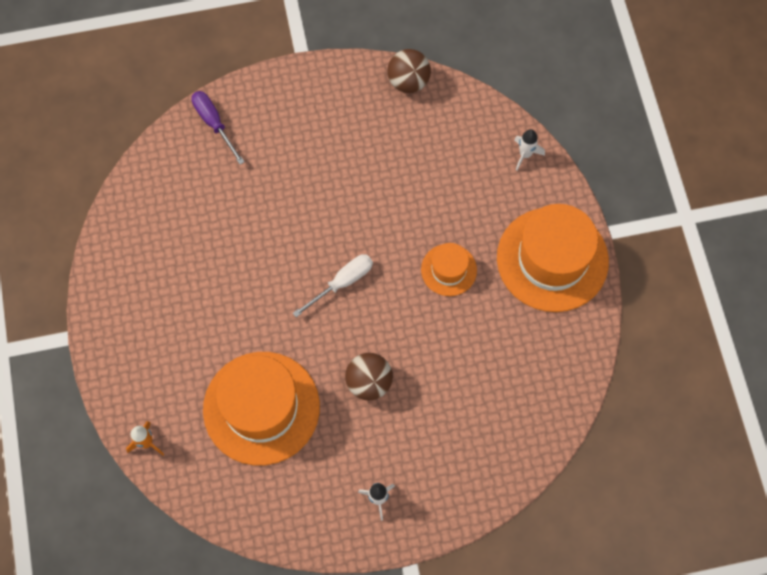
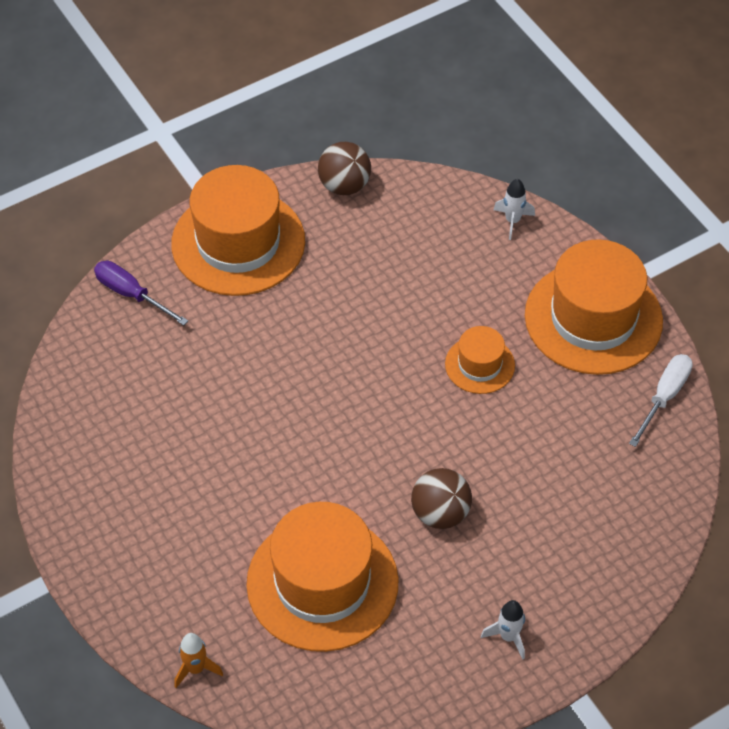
camera: 20 degrees left, 15 degrees down
white screwdriver [293,254,373,317] -> white screwdriver moved to [629,354,693,447]
none -> orange hat [171,165,305,296]

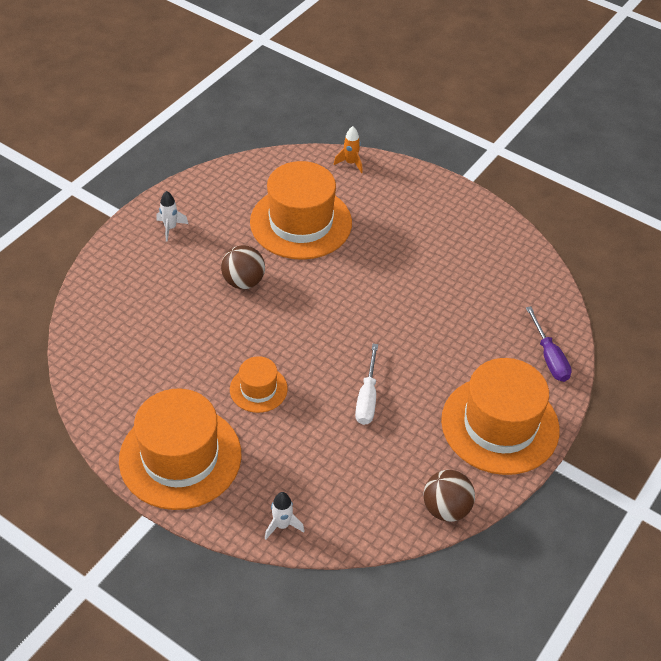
camera: 155 degrees right, 5 degrees down
purple screwdriver [94,261,188,326] -> purple screwdriver turned 60 degrees clockwise [526,306,572,382]
white screwdriver [629,354,693,447] -> white screwdriver moved to [355,344,378,425]

